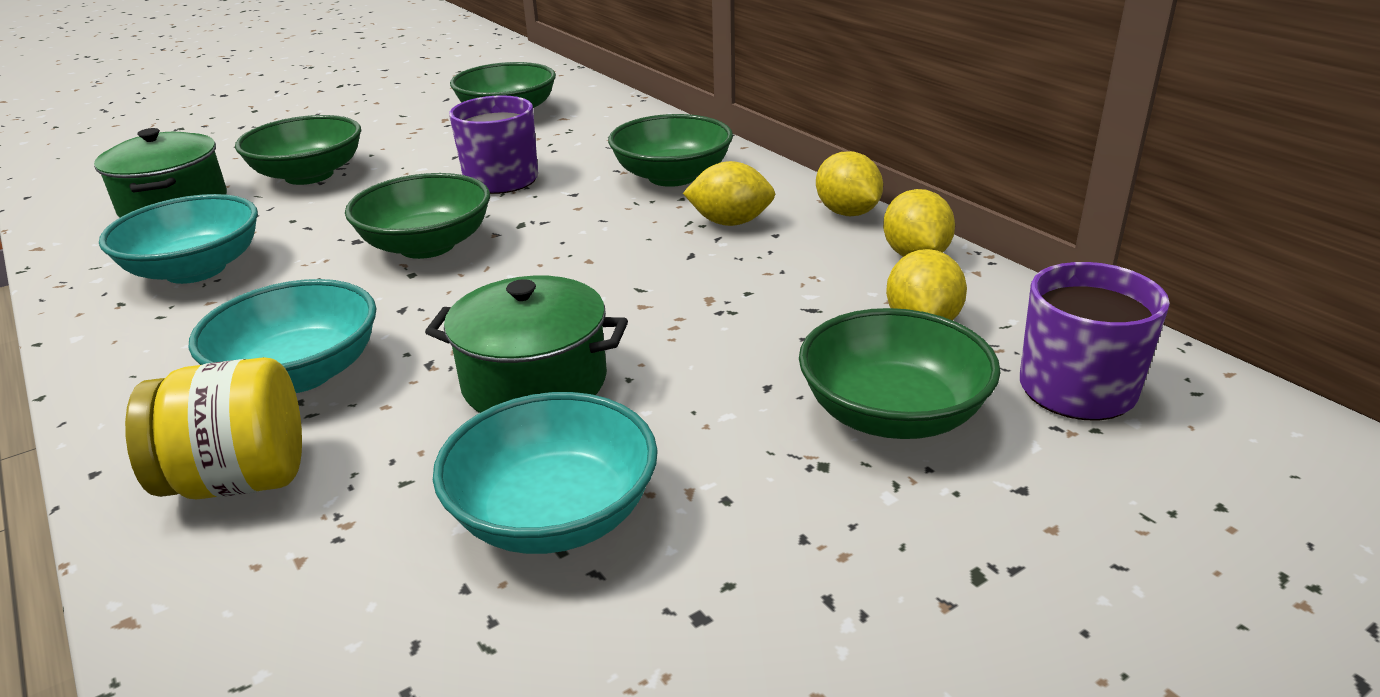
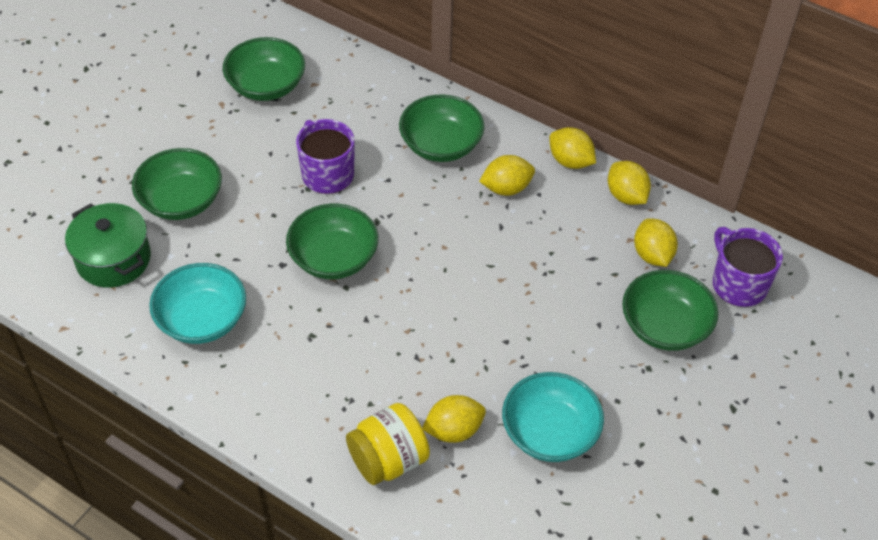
camera: 25 degrees left, 20 degrees up
turquoise bowl [189,279,376,393] -> none
green pot [425,276,628,413] -> none
none -> yellow lemon [422,395,486,443]

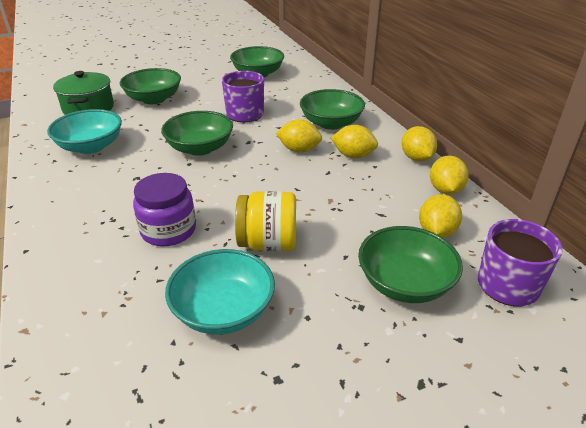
camera: 35 degrees right, 15 degrees down
yellow jar [346,403,430,485] -> yellow jar moved to [235,191,296,251]
yellow lemon [422,395,486,443] -> yellow lemon moved to [276,119,322,153]
none -> purple jar [133,173,196,246]

